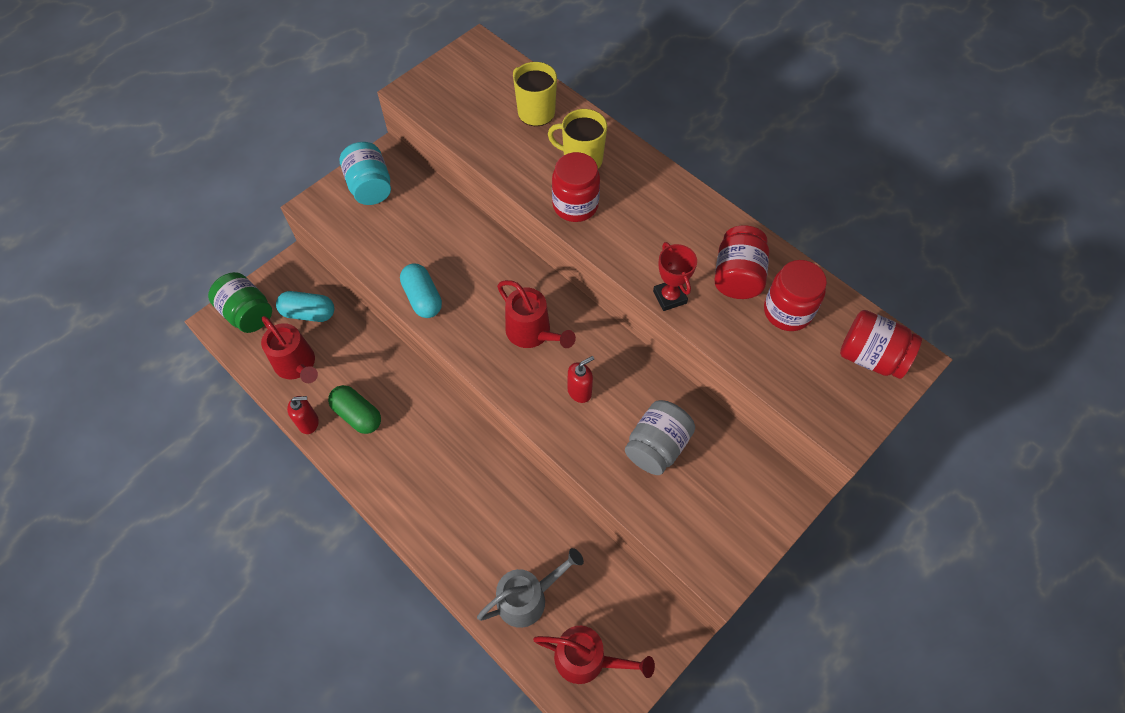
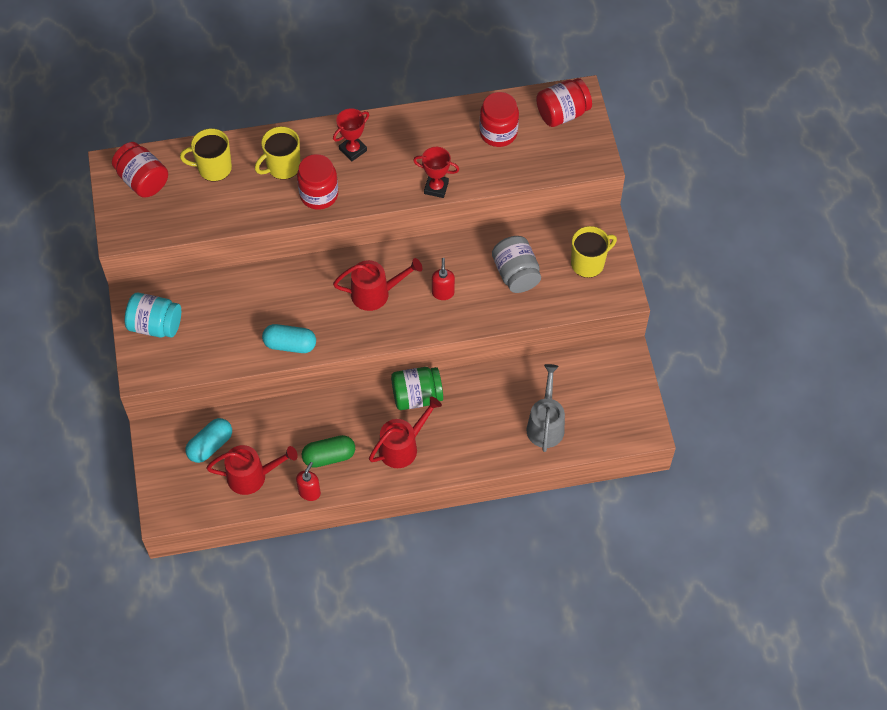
camera: 55 degrees left, 0 degrees up
green jar [208,272,272,333] -> green jar moved to [391,367,443,410]
red watering can [533,626,655,684] -> red watering can moved to [369,396,442,468]
red jar [714,225,769,299] -> red jar moved to [112,142,168,198]
none -> red trophy [333,108,369,161]
none -> yellow mug [571,226,617,278]

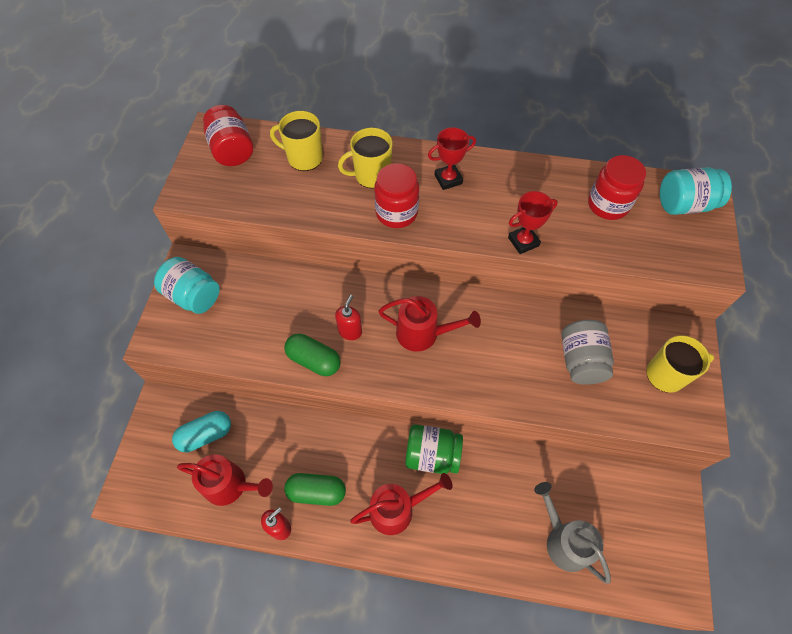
camera: 20 degrees right, 0 degrees up
turquoise capsule [262,324,316,353] -> green capsule [284,334,341,376]
red trophy [413,147,459,198] -> red trophy turned 60 degrees counterclockwise [508,191,558,254]
red soap dispenser [432,258,455,300] -> red soap dispenser moved to [335,295,362,340]
grey watering can [527,364,565,452] -> grey watering can turned 60 degrees counterclockwise [534,482,611,584]
red jar [536,78,592,127] -> turquoise jar [660,167,732,215]

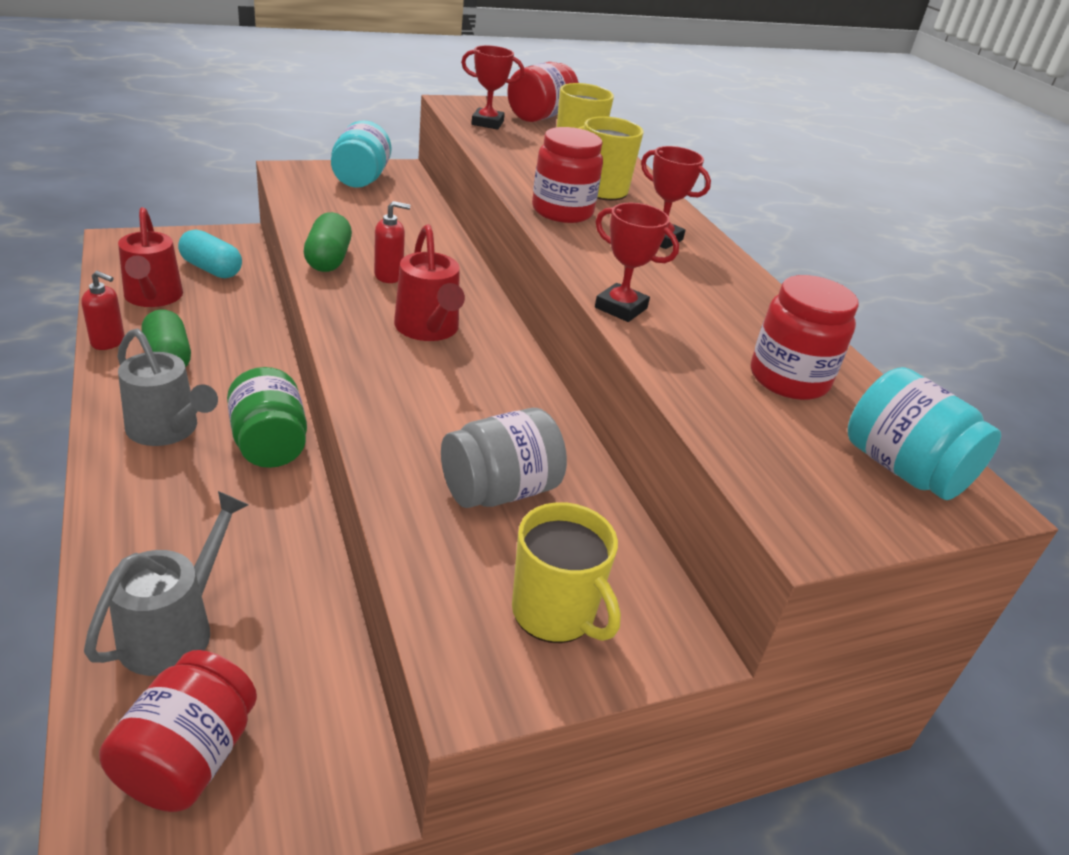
camera: 55 degrees right, 25 degrees down
red watering can [350,473,453,535] -> grey watering can [118,328,218,446]
none -> red jar [99,650,257,812]
none -> red trophy [461,45,524,130]

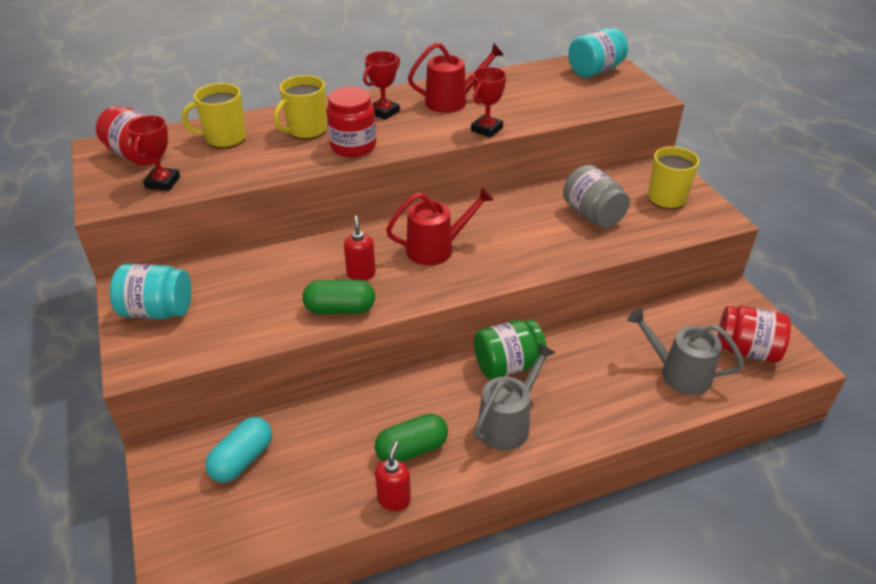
camera: 85 degrees left, 5 degrees up
red watering can [118,207,183,307] -> red watering can moved to [408,43,504,113]
red jar [751,275,859,400] -> none

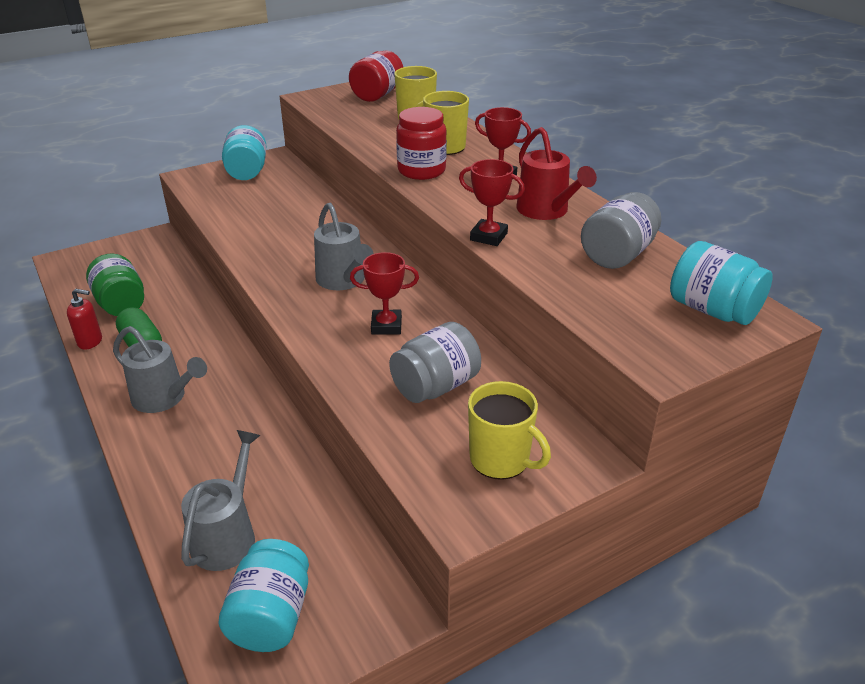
camera: 80 degrees right, 5 degrees down
red trophy [127,115,180,191] -> red trophy moved to [350,252,419,335]
turquoise capsule [205,417,272,482] -> none
green capsule [303,280,375,314] -> none
red soap dispenser [344,215,376,281] -> none
red watering can [386,187,494,265] -> grey watering can [314,203,374,290]
green jar [474,319,547,379] -> green jar moved to [86,253,144,316]
red jar [718,306,791,363] -> turquoise jar [218,539,309,652]
none -> grey jar [581,192,661,269]

